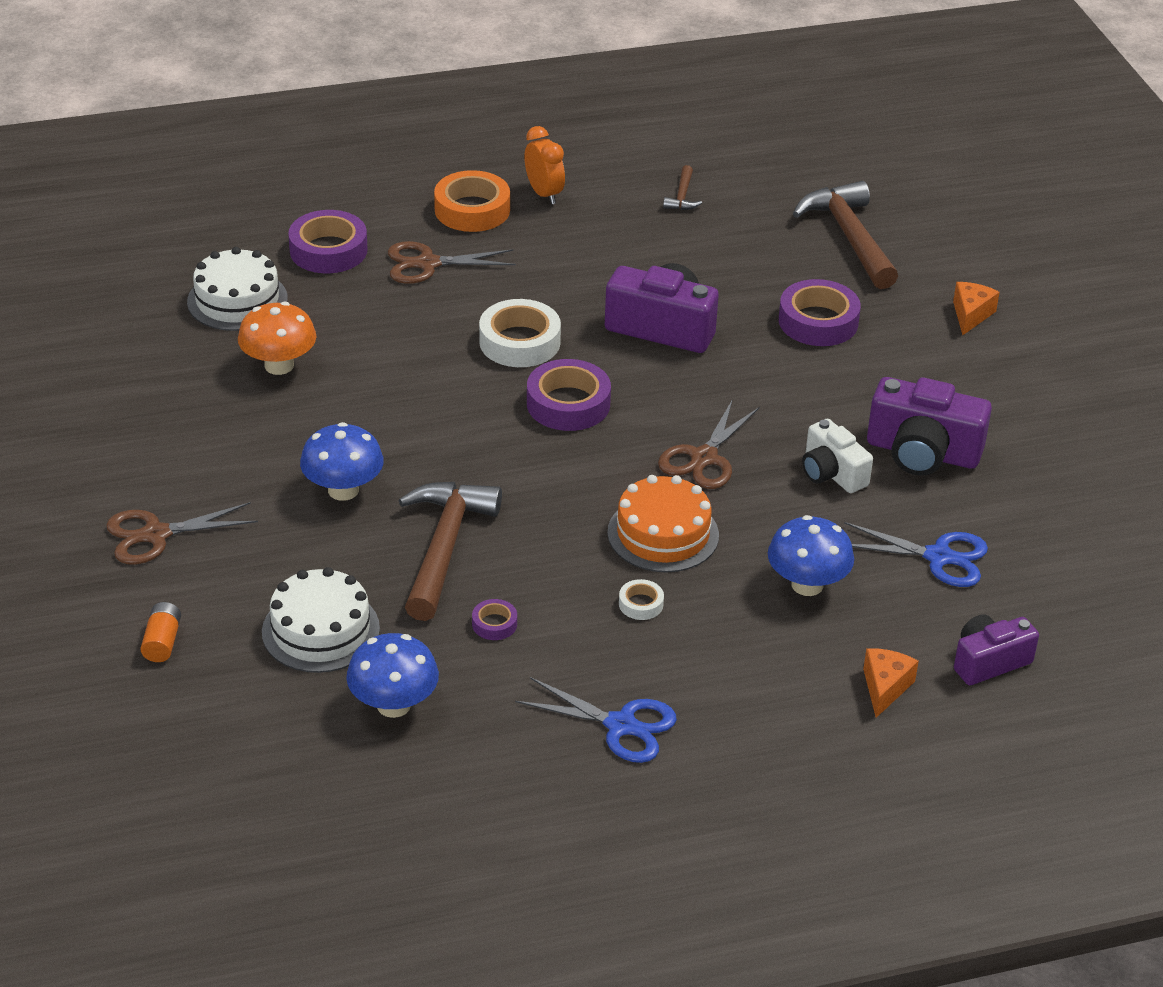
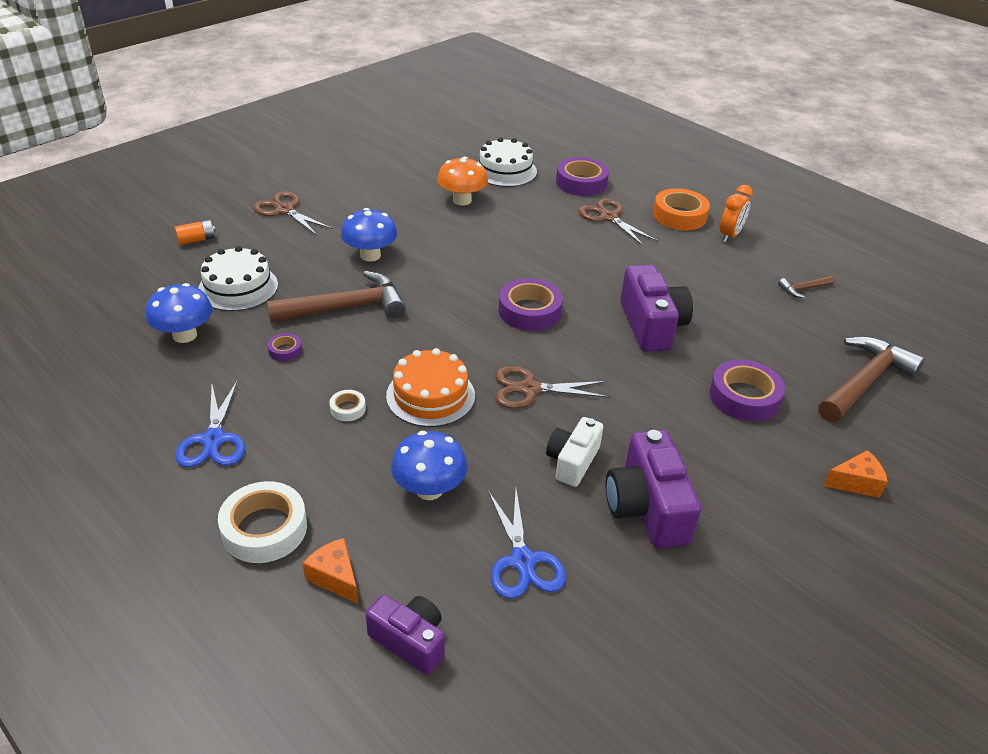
camera: 60 degrees right, 0 degrees up
white tape [479,299,561,367] -> white tape moved to [218,481,307,563]
orange cheese [863,648,919,718] -> orange cheese turned 120 degrees counterclockwise [303,538,358,604]

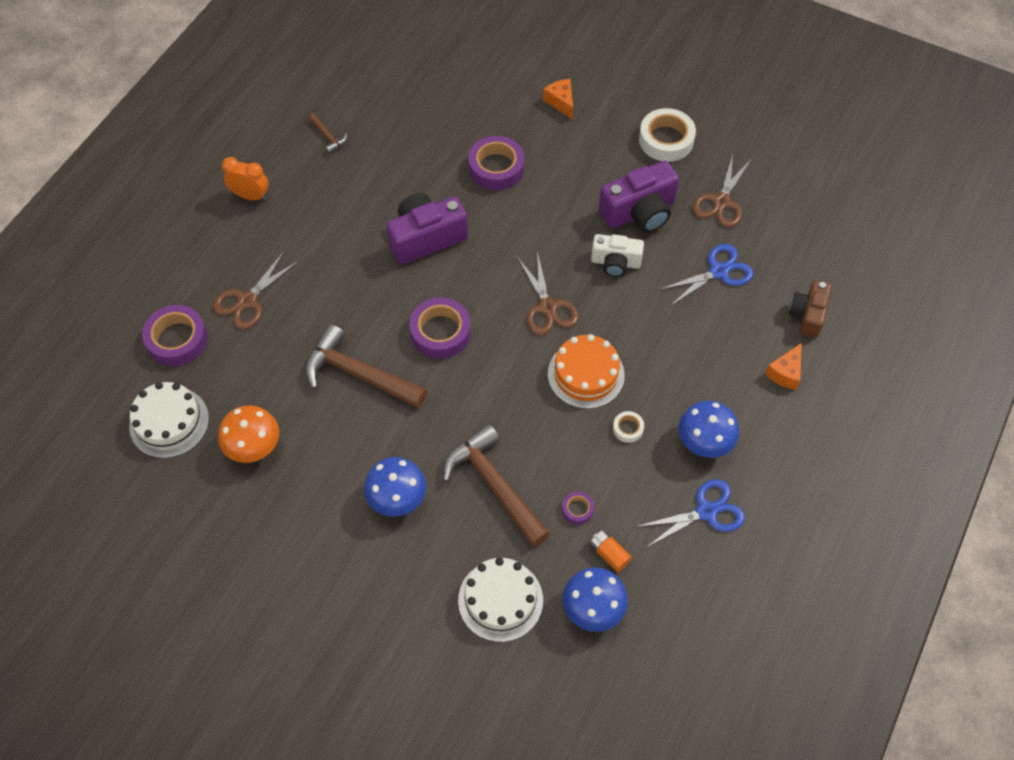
camera: 105 degrees left, 20 degrees up
orange battery [174,220,215,245] -> orange battery moved to [589,530,632,572]
white tape [218,481,307,563] -> white tape moved to [639,108,696,162]
brown scissors [253,191,333,235] -> brown scissors moved to [692,154,751,227]
purple camera [366,595,445,675] -> brown camera [789,280,832,338]
blue mushroom [391,431,467,500] -> blue mushroom moved to [678,401,739,458]
orange tape [653,188,710,230] -> none
brown hammer [819,336,925,422] -> brown hammer moved to [305,324,427,408]

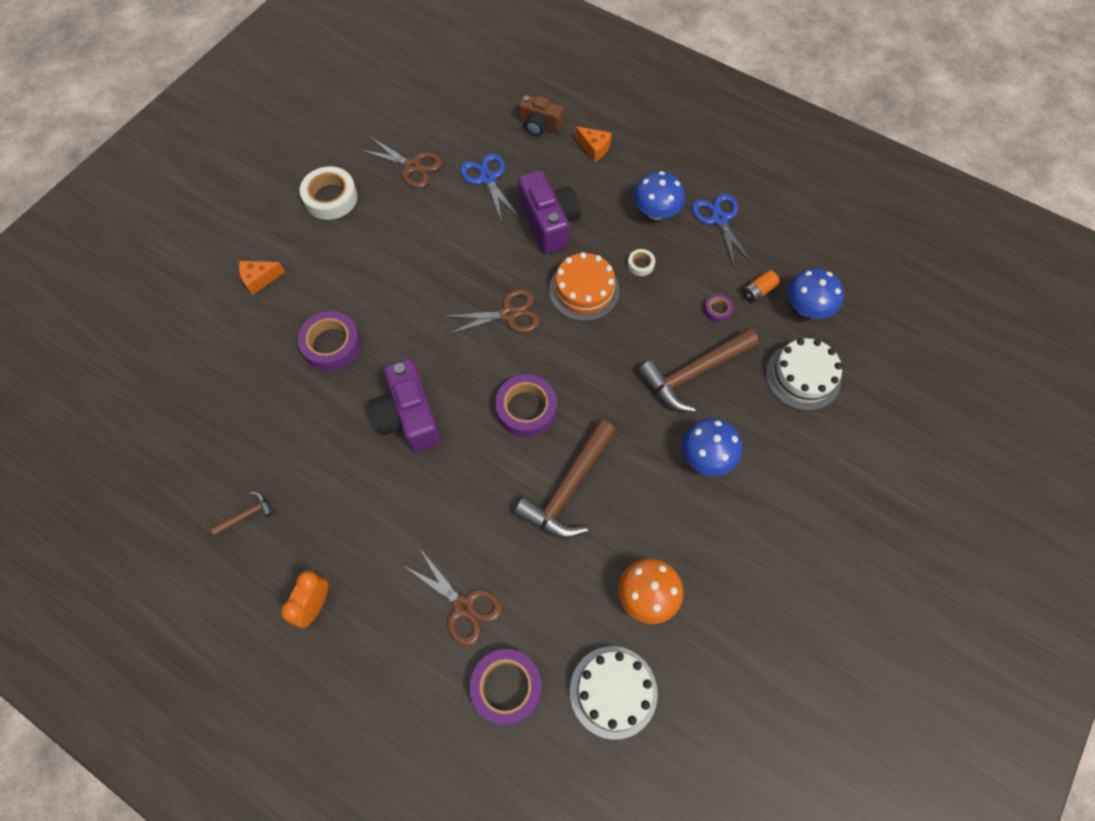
camera: 85 degrees left, 5 degrees up
white camera [591,234,644,277] -> none
purple camera [598,161,679,233] -> purple camera moved to [518,170,581,254]

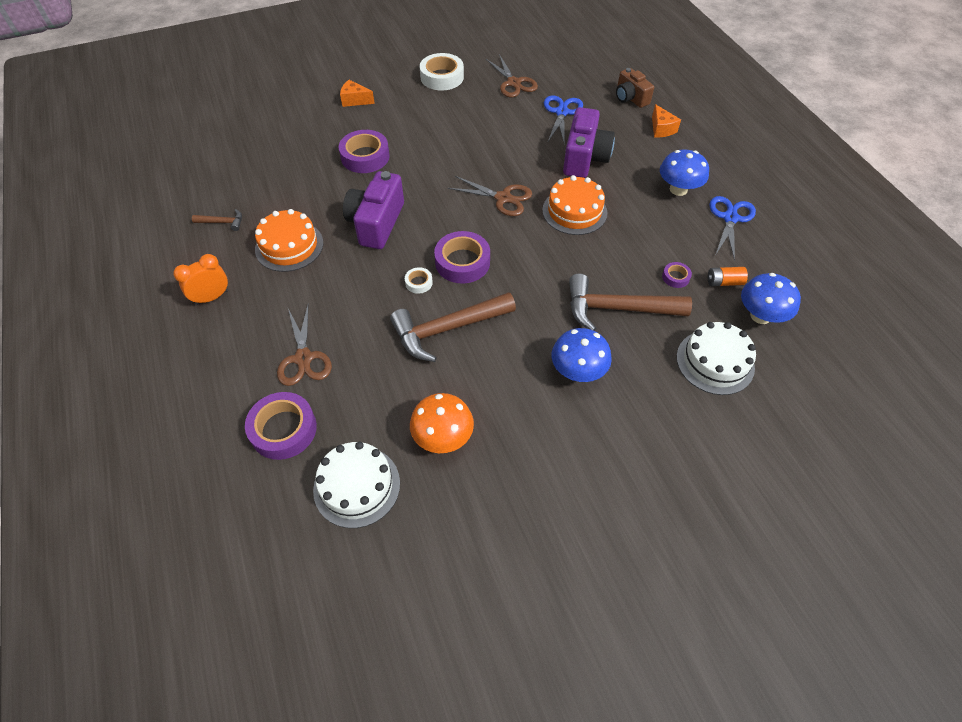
camera: 35 degrees right, 10 degrees down
white tape [628,249,655,276] -> white tape moved to [405,267,433,294]
none -> orange cake [255,209,323,272]

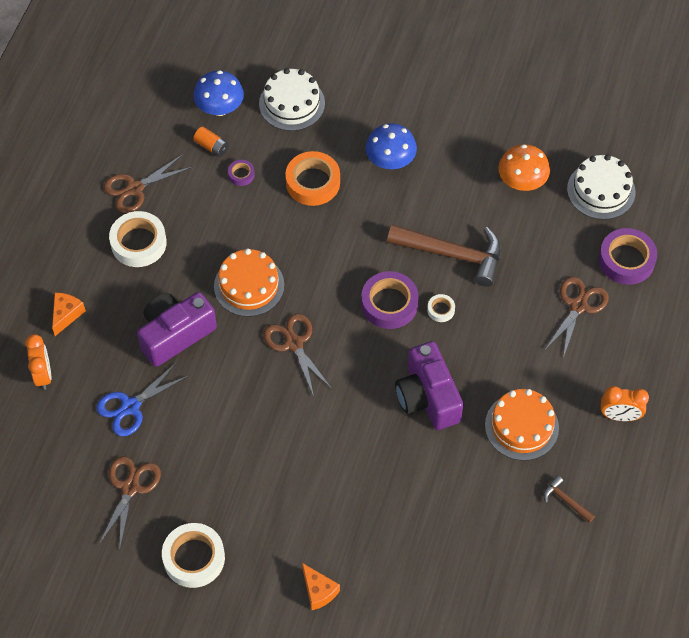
camera: 140 degrees left, 5 degrees up
purple tape [339,130,390,173] -> none
purple camera [343,171,404,249] -> purple camera turned 105 degrees clockwise [395,341,464,430]
brown hammer [569,274,692,331] -> orange tape [285,151,340,206]
brown camera [616,68,654,108] -> orange clock [25,334,51,390]
blue mushroom [660,149,709,196] -> white tape [109,211,167,267]
blue scissors [709,196,756,261] -> brown scissors [103,154,192,213]

